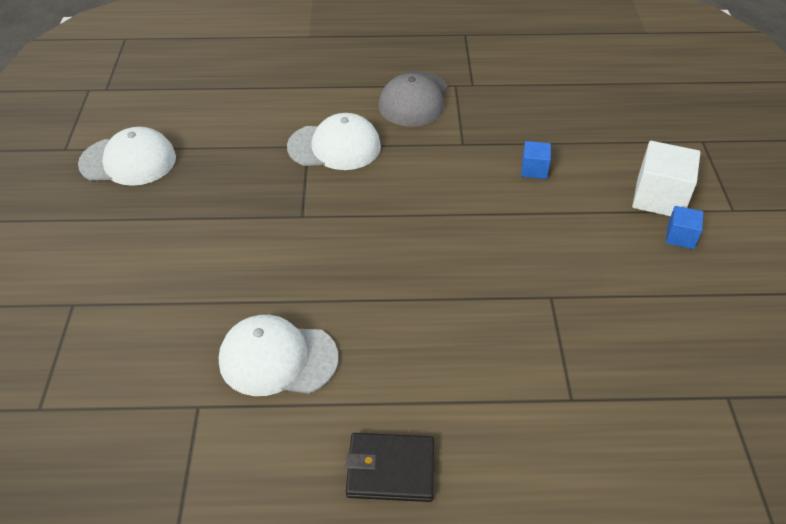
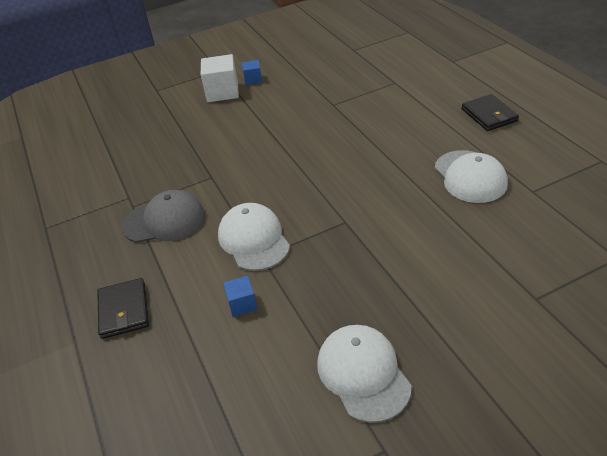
camera: 110 degrees left, 5 degrees down
blue cube [521,141,551,179] -> blue cube moved to [223,276,257,317]
none -> black wallet [97,278,149,339]

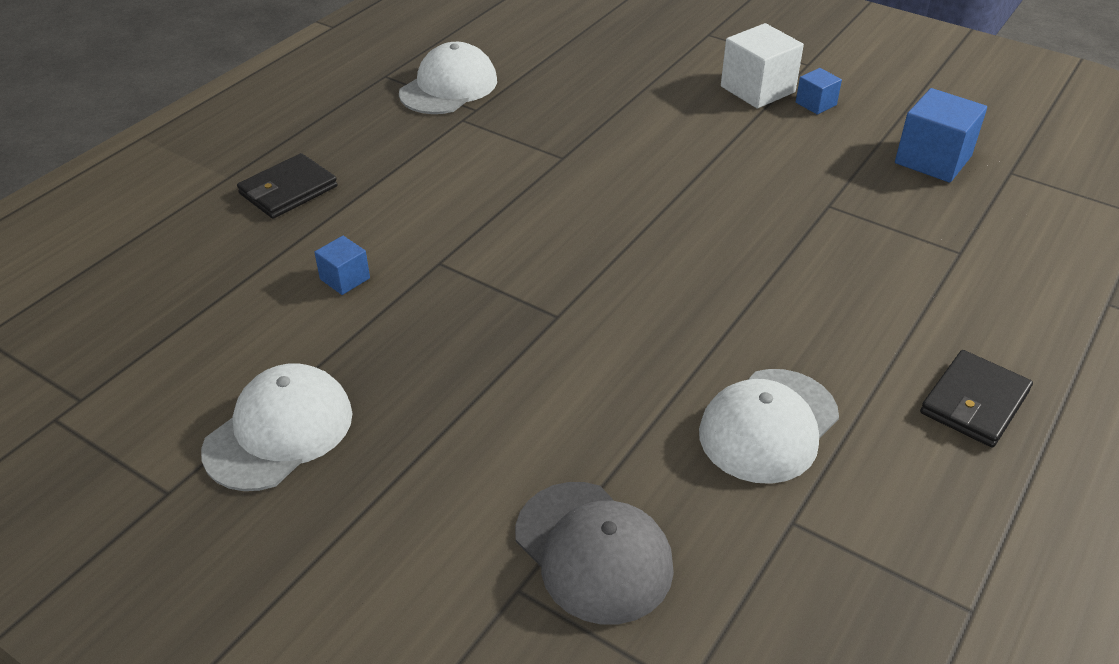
camera: 55 degrees right, 0 degrees up
grey cap [122,190,205,243] -> grey cap moved to [515,482,674,625]
white cap [218,203,290,271] -> white cap moved to [399,42,497,114]
none -> blue cube [895,88,987,183]

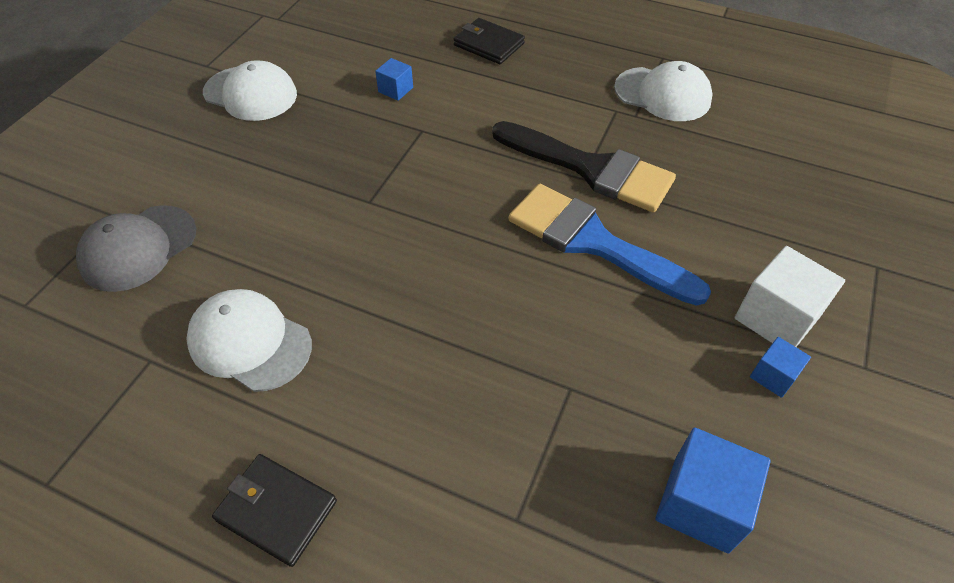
camera: 80 degrees right, 10 degrees up
none -> black brush [492,121,676,212]
none -> blue brush [508,184,711,306]

